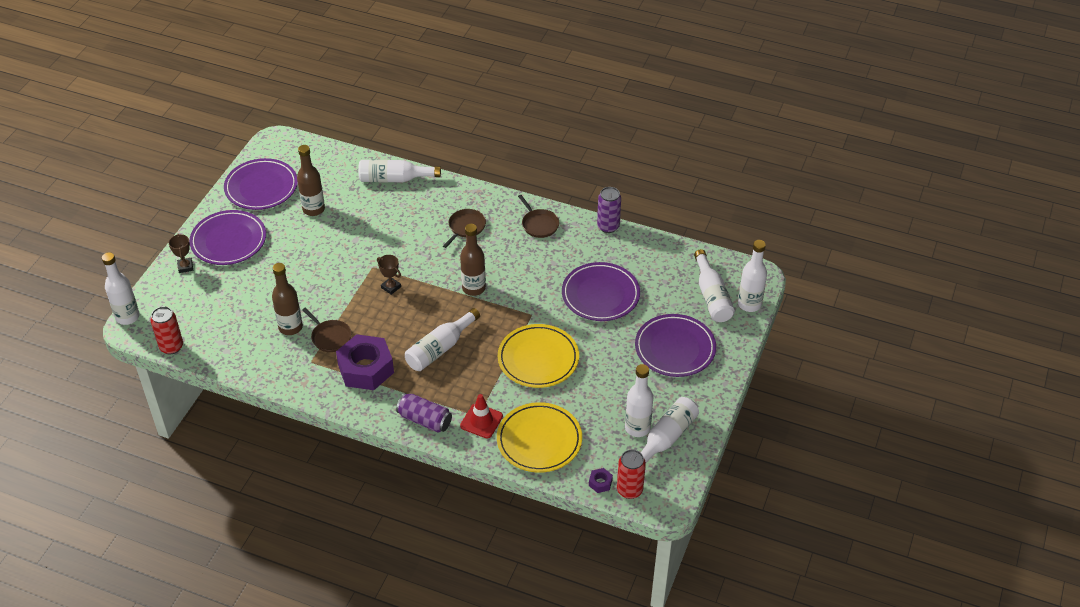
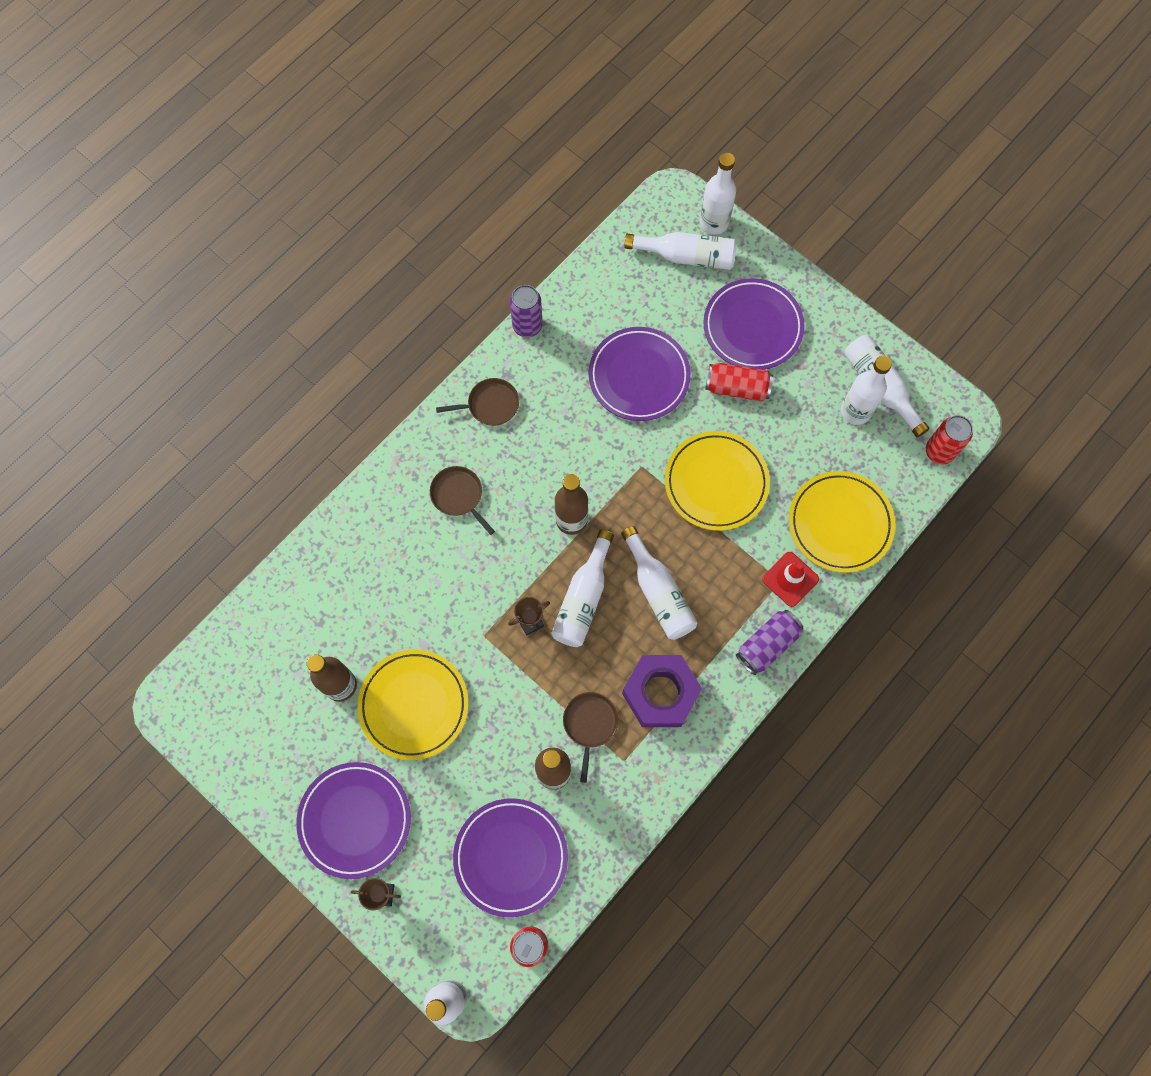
camera: 70 degrees left, 25 degrees up
purple plate [224,158,298,210] -> purple plate moved to [453,798,568,917]
brown pan [302,308,352,352] -> brown pan turned 60 degrees counterclockwise [563,692,618,783]
white bottle [358,160,441,182] -> white bottle moved to [551,529,614,647]
purple nut [589,468,613,493] -> none
none -> yellow plate [357,650,469,760]
none -> red can [705,363,773,401]

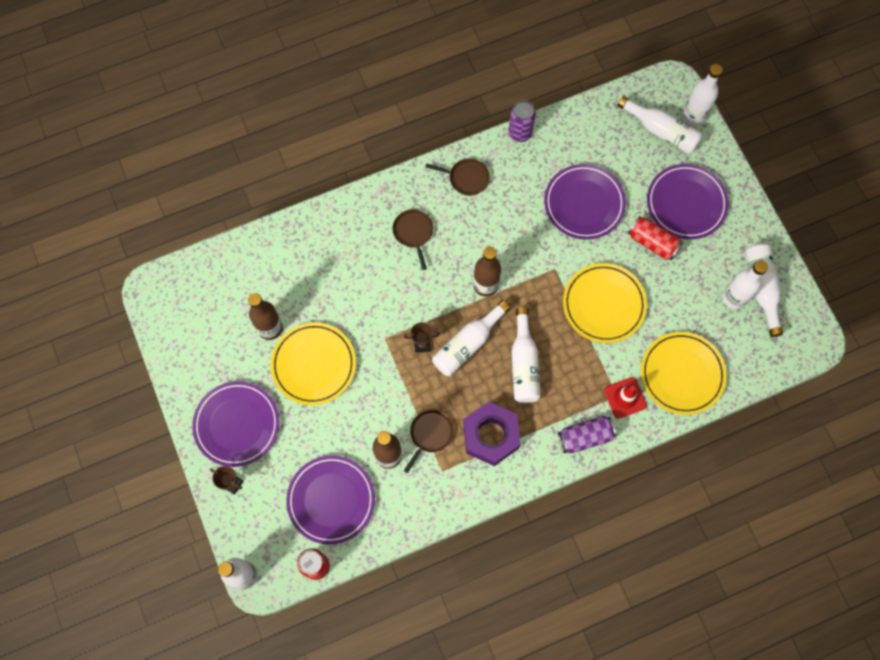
camera: 25 degrees right, 0 degrees up
red can [926,415,973,464] -> none

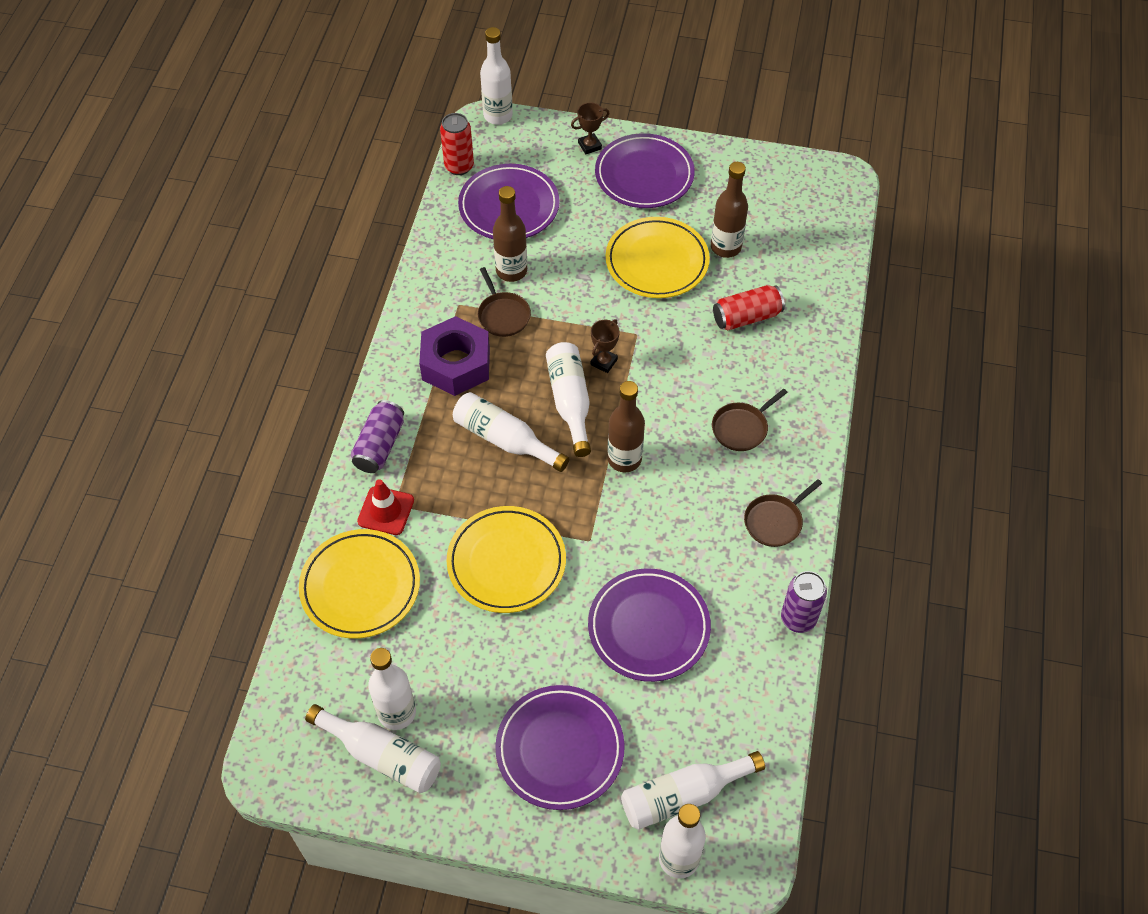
camera: 125 degrees right, 15 degrees down
brown pan [393,209,433,270] -> brown pan turned 120 degrees clockwise [712,389,788,451]
red can [628,216,682,260] -> red can moved to [713,285,785,330]

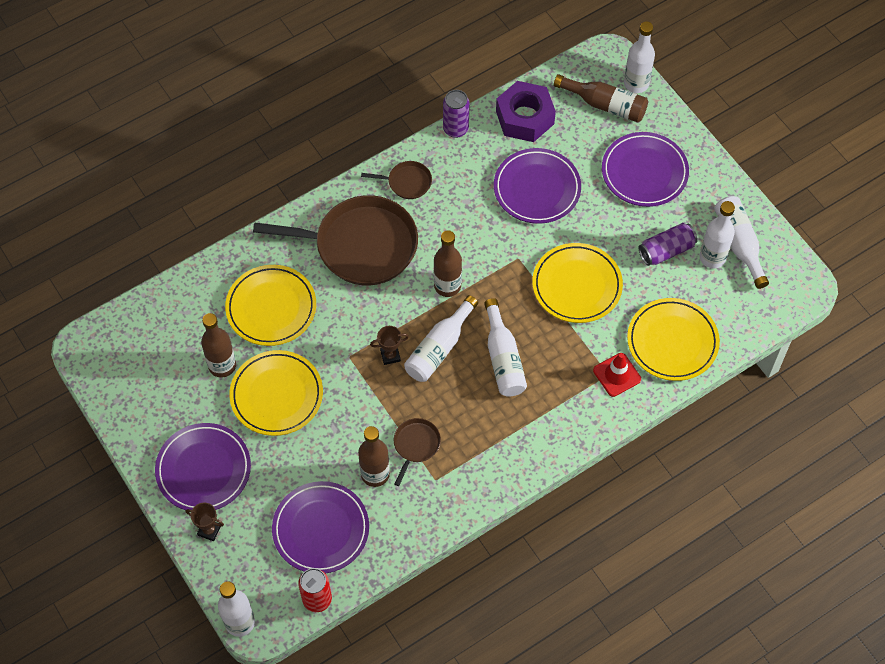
camera: 135 degrees left, 5 degrees up
purple can [351,400,404,473] -> purple can moved to [638,223,698,266]
purple nut [419,316,490,396] -> purple nut moved to [496,81,556,142]
white bottle [621,751,765,830] -> brown bottle [554,74,648,123]
brown pan [712,389,788,451] -> brown pan [253,195,418,285], size x2.27
red can [713,285,785,330] -> yellow plate [225,265,316,346]

